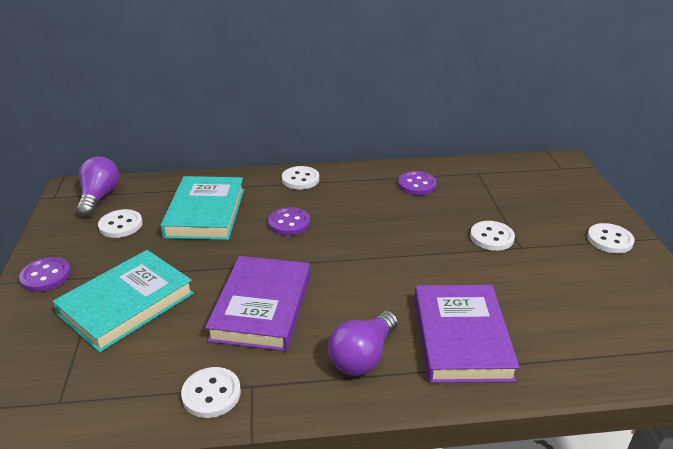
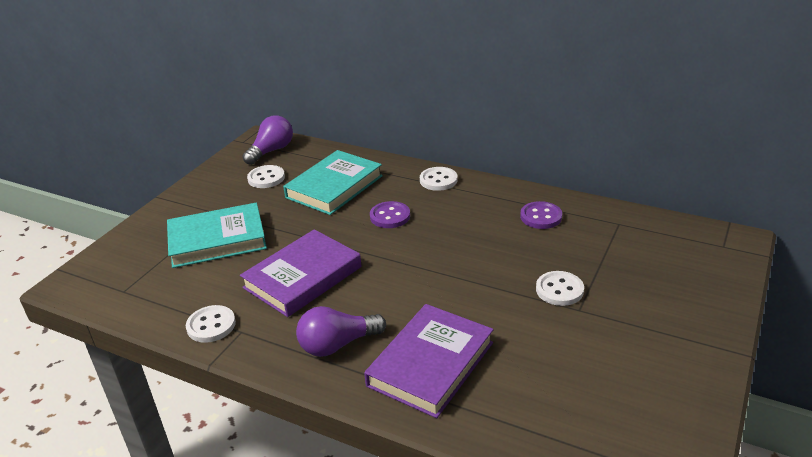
camera: 35 degrees right, 0 degrees up
purple button [19,257,71,292] -> none
white button [587,223,635,253] -> none

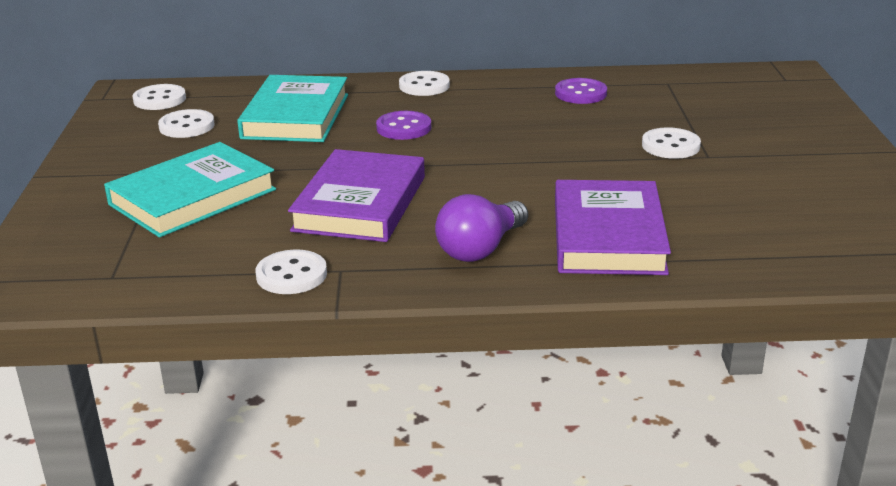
camera: 30 degrees left, 5 degrees down
purple light bulb [242,115,293,165] -> white button [133,84,186,110]

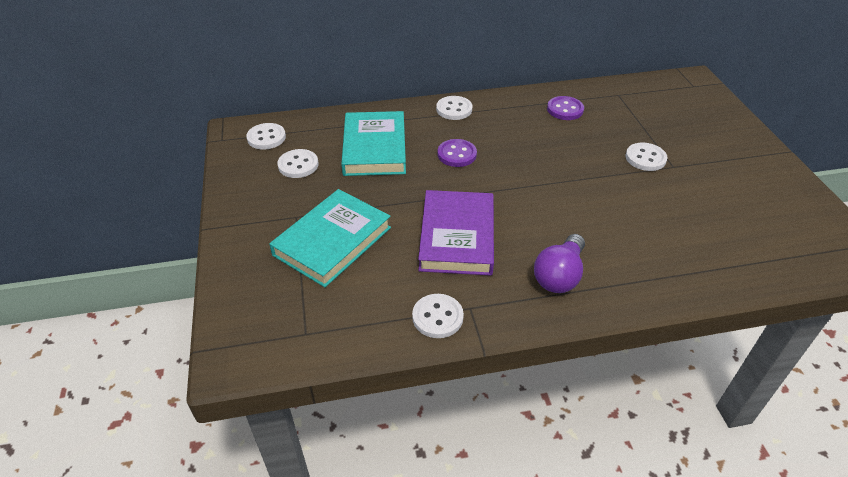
camera: 10 degrees left, 15 degrees up
purple book [555,180,671,275] -> none

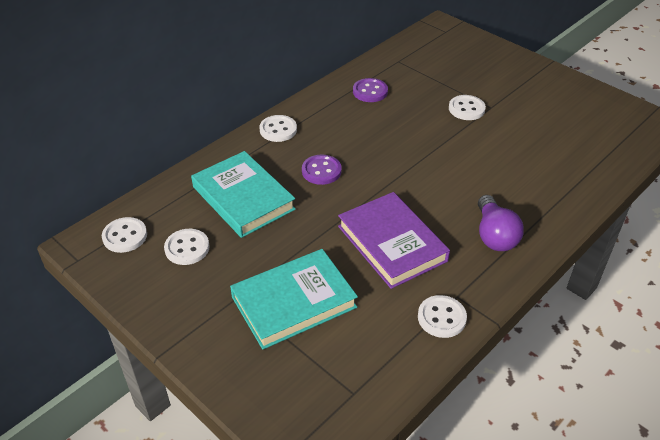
camera: 35 degrees left, 0 degrees up
turquoise book [269,189,391,287] -> turquoise book turned 60 degrees clockwise [230,249,358,350]

